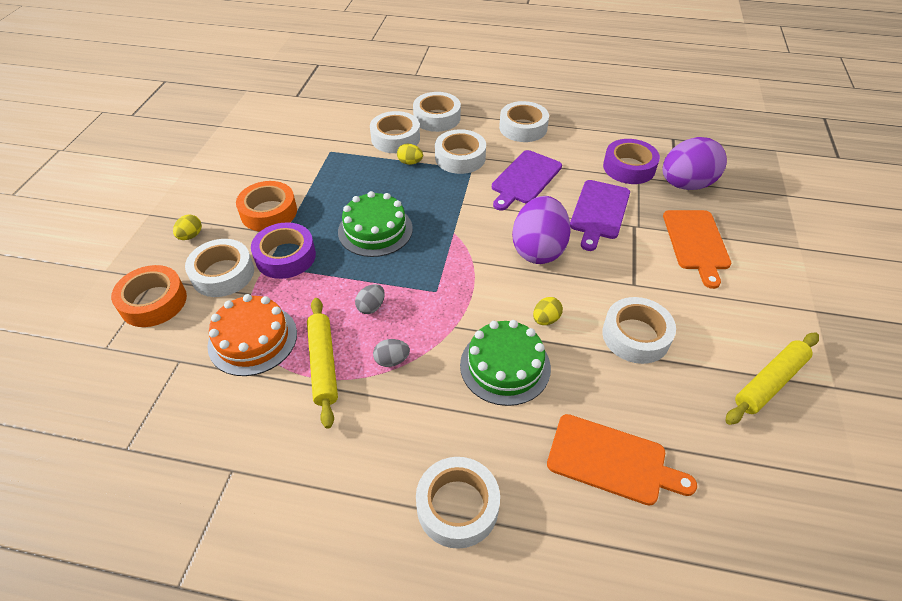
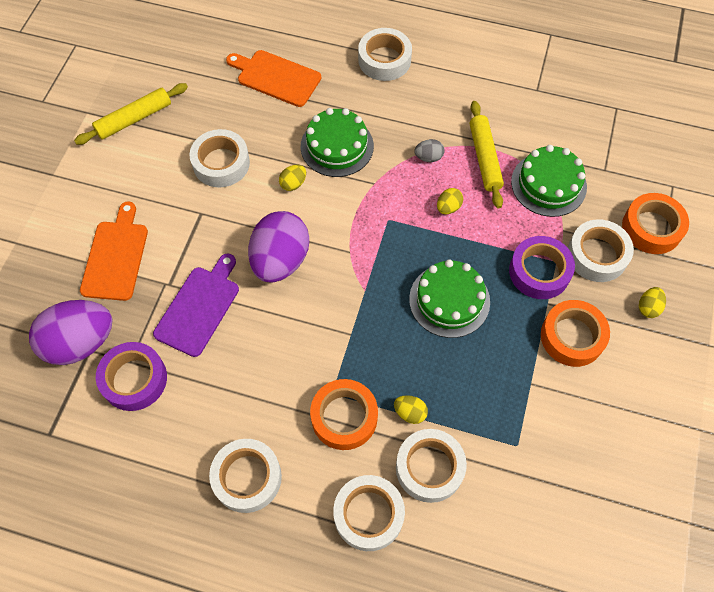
camera: 175 degrees left, 15 degrees up
orange cake [207,294,297,376] -> green cake [511,145,587,217]
grey egg [355,284,385,314] -> yellow egg [437,188,463,214]
white tape [435,129,486,174] -> orange tape [310,379,378,450]
purple cutting board [492,150,562,211] -> none

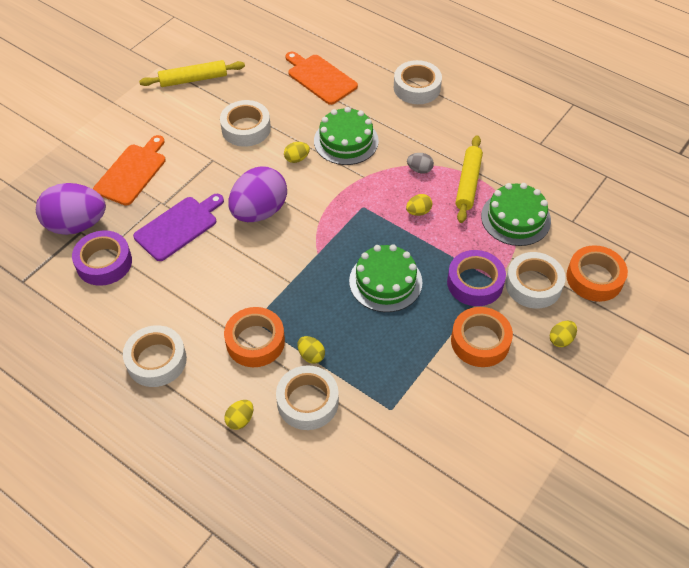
camera: 20 degrees right, 10 degrees down
white tape [333,475,405,551] -> yellow egg [224,400,253,430]

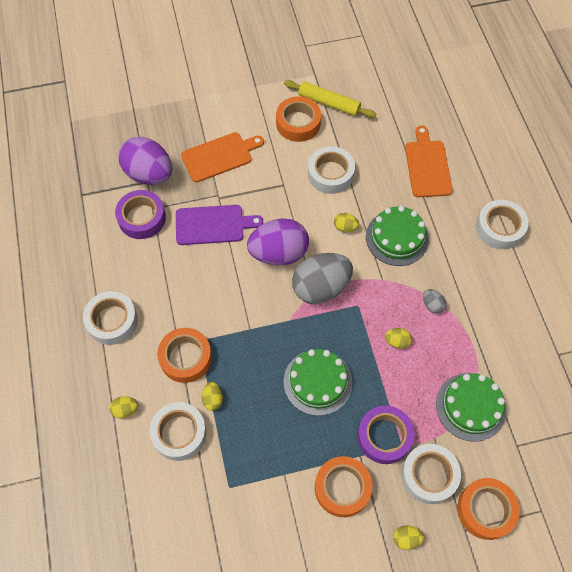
camera: 40 degrees right, 10 degrees up
yellow rolling pin [456,135,483,223] -> none
none -> orange tape [276,96,321,142]
none -> grey egg [292,253,353,304]

